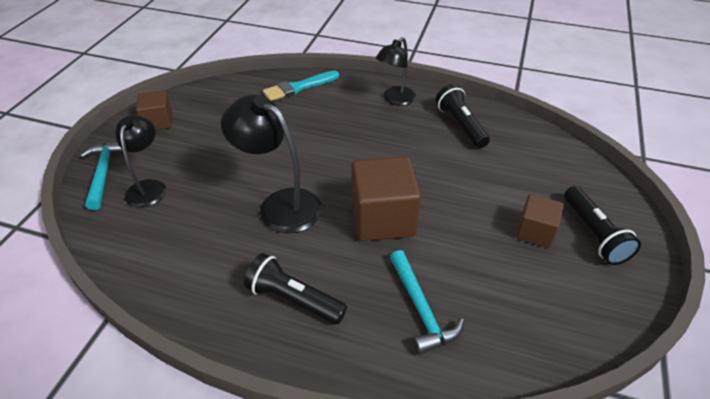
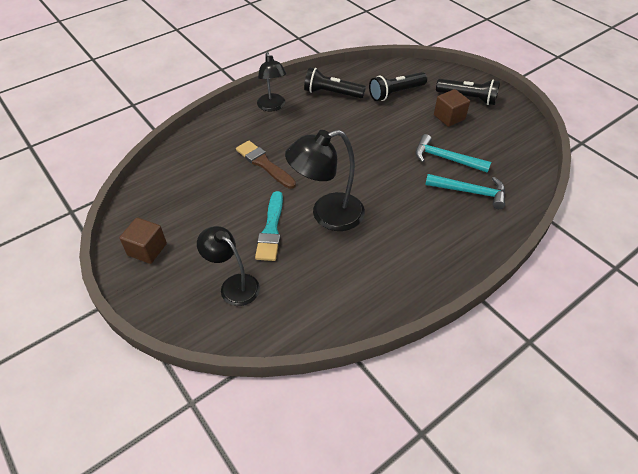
camera: 55 degrees left, 5 degrees up
turquoise hammer [80,141,123,210] -> turquoise hammer moved to [415,134,491,173]
black flashlight [244,253,347,324] -> black flashlight moved to [369,72,427,101]
turquoise brush [263,71,339,101] -> turquoise brush moved to [255,191,283,261]
brown cube [351,156,421,241] -> none
none -> brown brush [236,141,296,189]

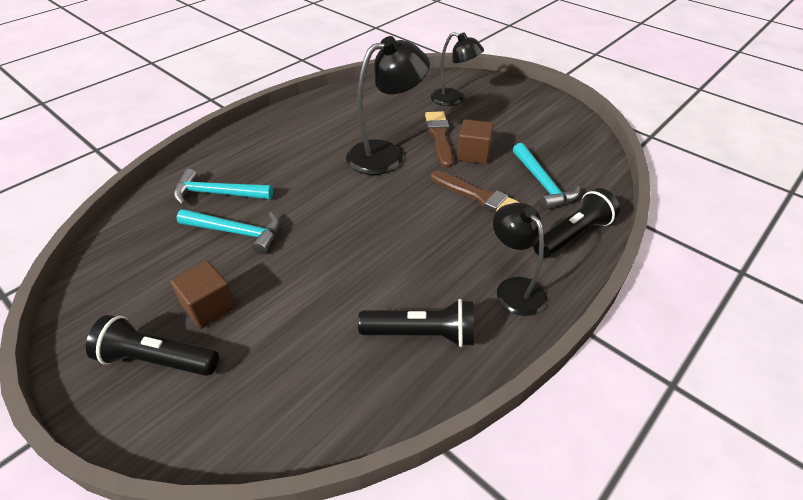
camera: 170 degrees right, 5 degrees down
brown cube [119,217,167,264] -> brown cube moved to [457,119,494,164]
turquoise brush [255,191,283,261] -> brown brush [425,111,453,168]
black flashlight [369,72,427,101] -> black flashlight moved to [533,188,620,258]
none -> turquoise hammer [513,143,580,210]

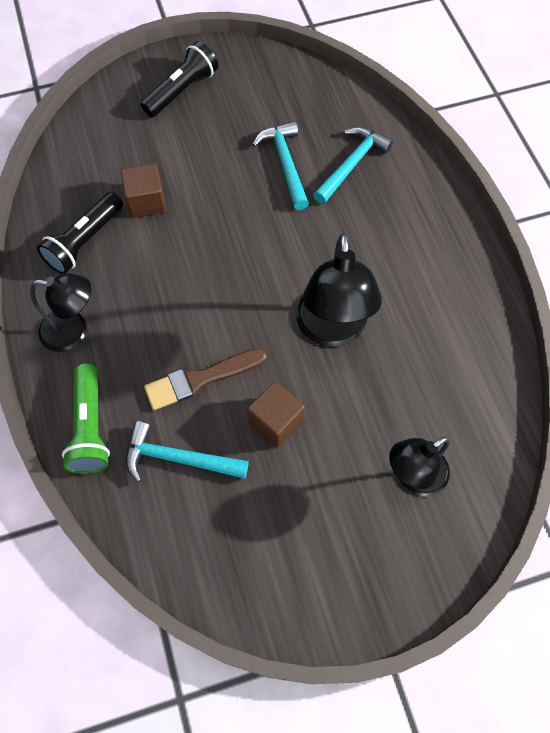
camera: 120 degrees right, 20 degrees up
brown cube [170,261,236,329] -> brown cube moved to [121,163,166,218]
turquoise hammer [177,209,280,254] -> turquoise hammer turned 120 degrees clockwise [252,121,309,210]
brown brush [425,111,453,168] -> none
black flashlight [533,188,620,258] -> green flashlight [62,364,110,474]

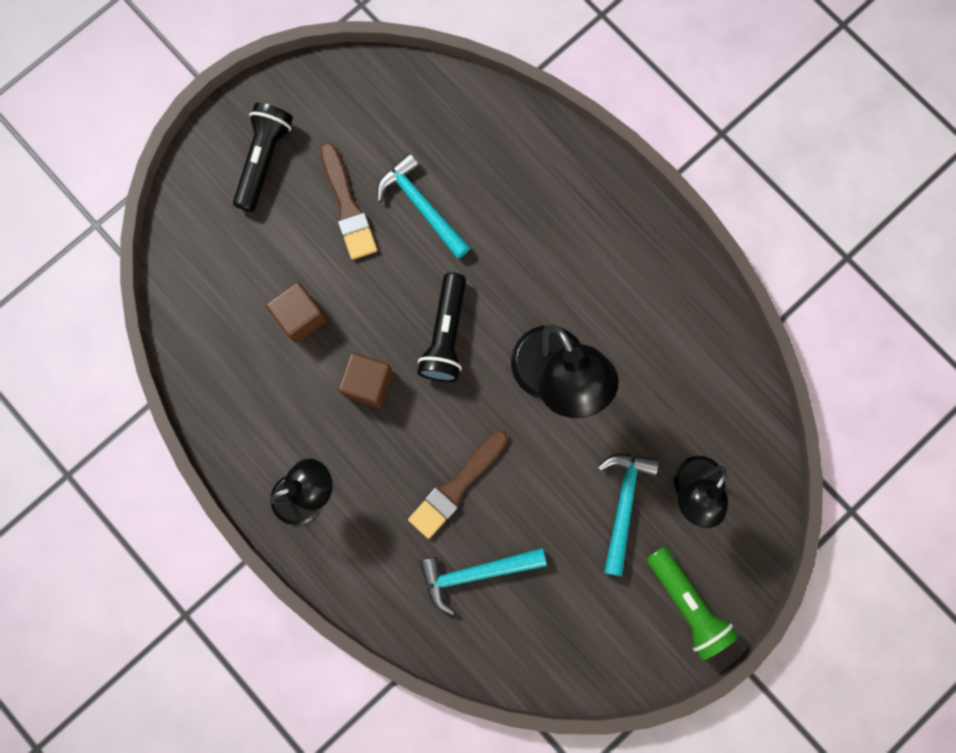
camera: 25 degrees left, 15 degrees up
black flashlight [37,192,123,274] -> black flashlight moved to [417,272,466,382]
green flashlight [62,364,110,474] -> green flashlight moved to [646,547,738,660]
brown cube [247,381,305,447] -> brown cube moved to [338,353,393,408]
turquoise hammer [313,127,393,204] -> turquoise hammer moved to [598,454,659,576]
none -> brown brush [320,143,377,260]

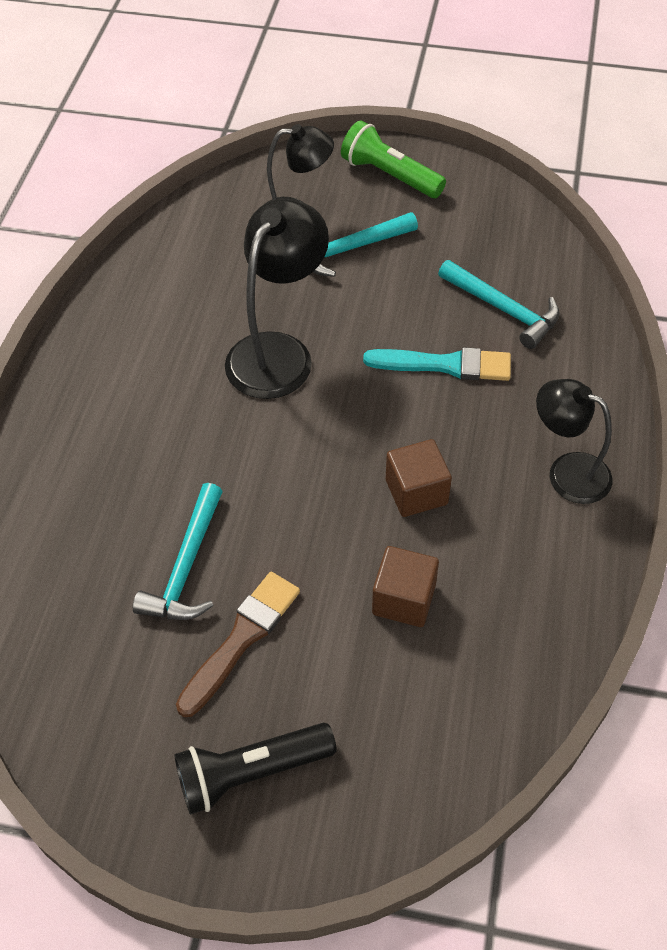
camera: 125 degrees left, 25 degrees down
brown brush [408,430,508,539] -> turquoise brush [363,347,511,381]
black flashlight [417,272,466,382] -> none
green flashlight [646,547,738,660] -> green flashlight turned 75 degrees counterclockwise [341,120,446,198]

